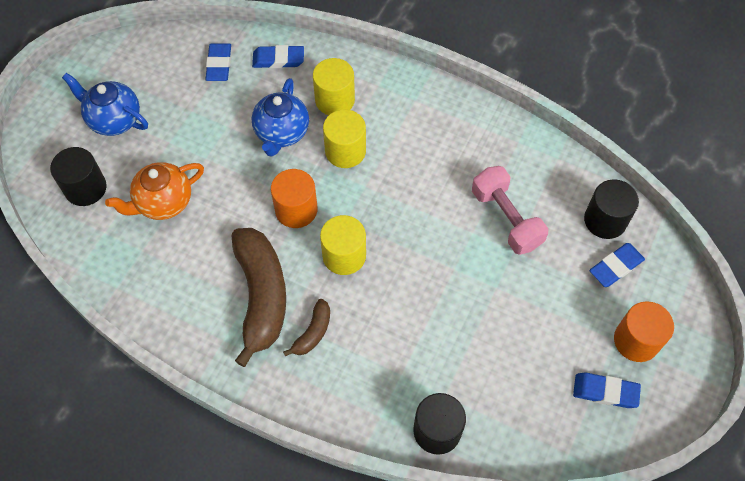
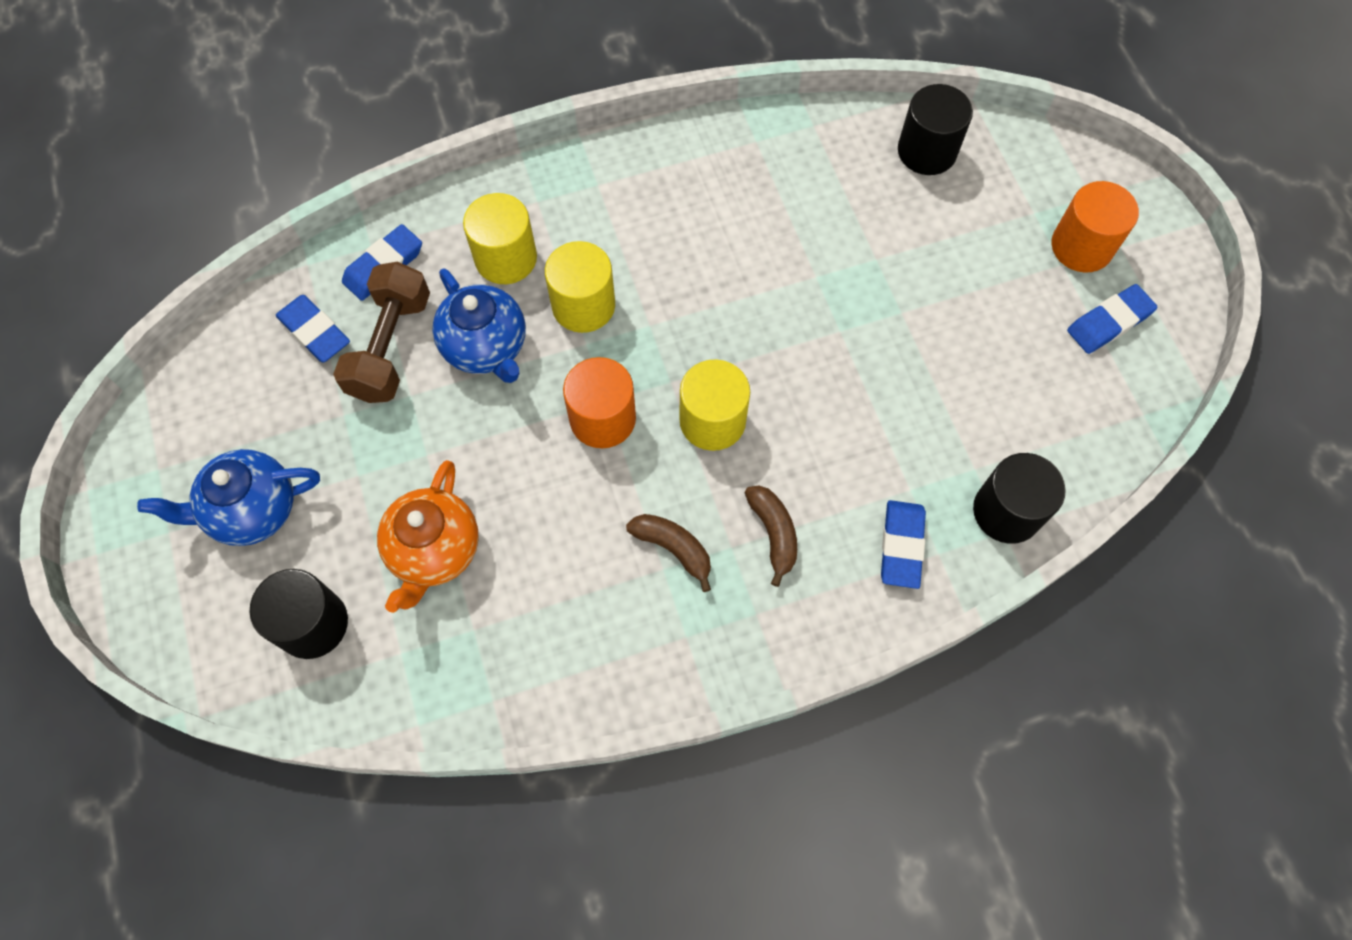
camera: 45 degrees left, 5 degrees up
brown banana [232,228,286,367] -> brown banana [626,514,711,592], size x0.47
pink dumbbell [472,166,548,255] -> none
blue eraser [589,243,645,287] -> blue eraser moved to [881,500,926,589]
none -> brown dumbbell [333,262,430,403]

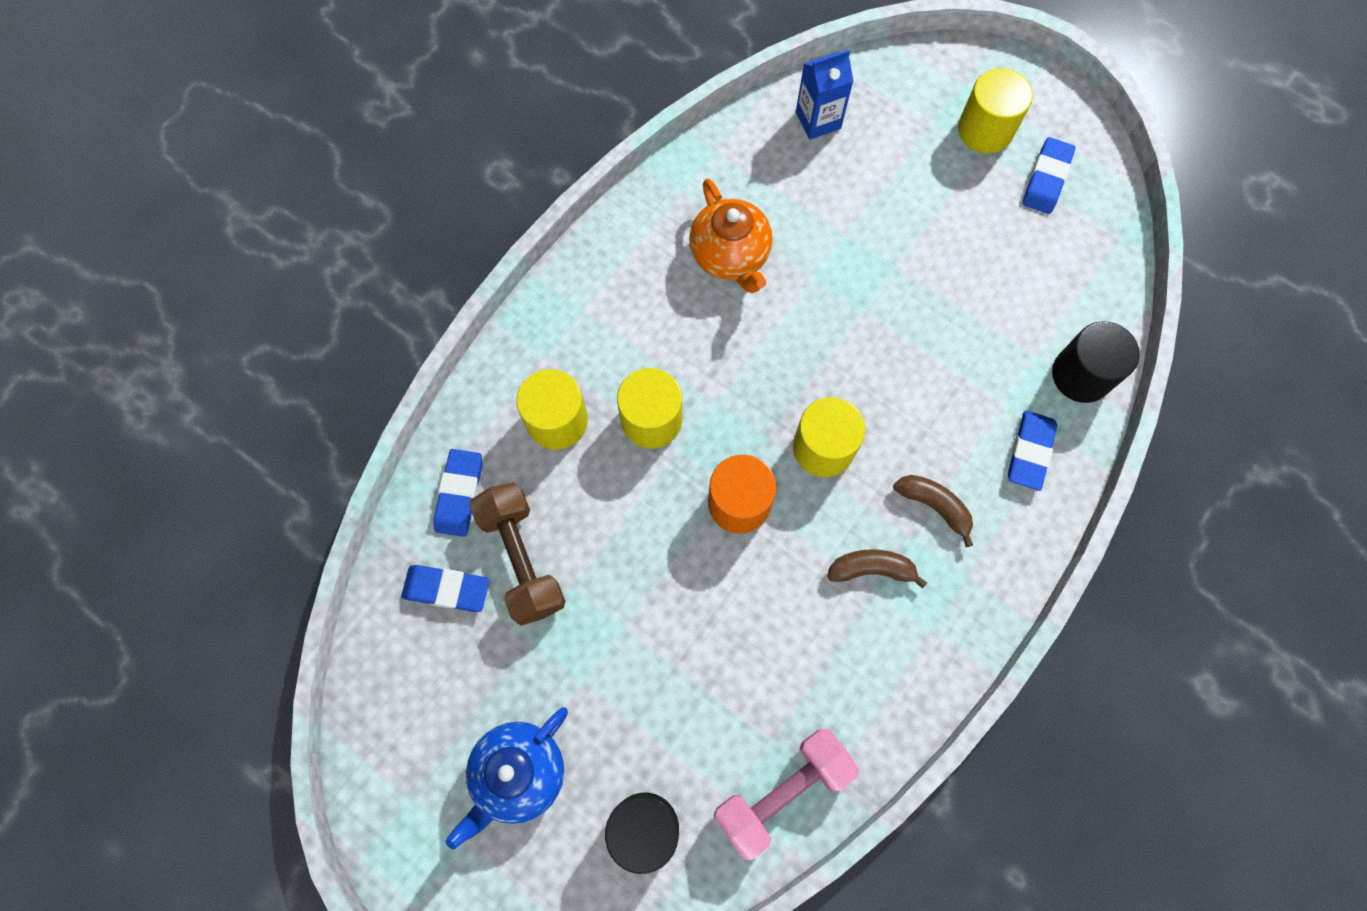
camera: 35 degrees left, 5 degrees up
orange teapot [377,460,479,613] -> orange teapot moved to [689,179,772,293]
blue teapot [432,269,526,383] -> none
blue eraser [881,500,926,589] -> blue eraser turned 45 degrees clockwise [1008,410,1057,491]
black cylinder [898,84,973,175] -> blue carton [796,50,854,140]
orange cylinder [1051,181,1139,273] -> yellow cylinder [958,68,1033,153]
none -> pink dumbbell [714,729,859,860]

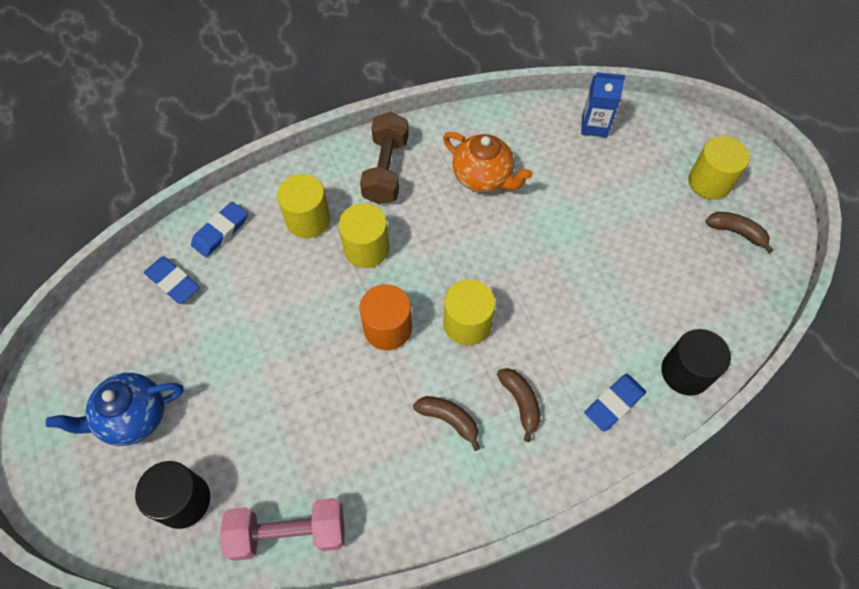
camera: 30 degrees right, 10 degrees down
brown dumbbell [469,482,566,626] -> brown dumbbell moved to [360,112,409,205]
orange teapot [689,179,772,293] -> orange teapot turned 60 degrees counterclockwise [443,132,532,193]
blue eraser [1022,137,1075,214] -> brown banana [706,212,773,253]

